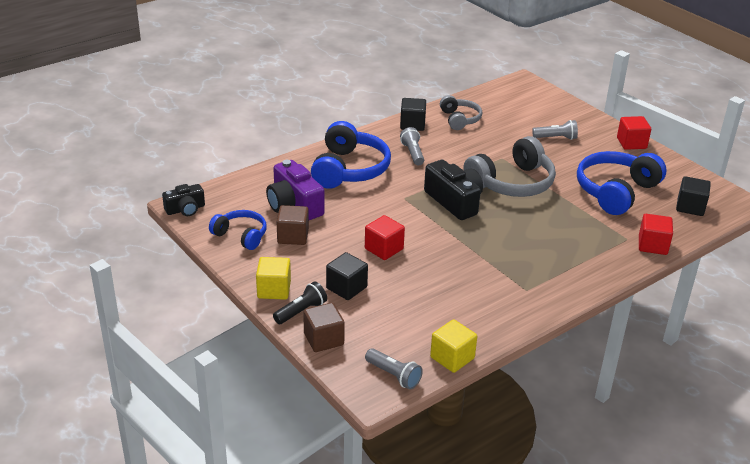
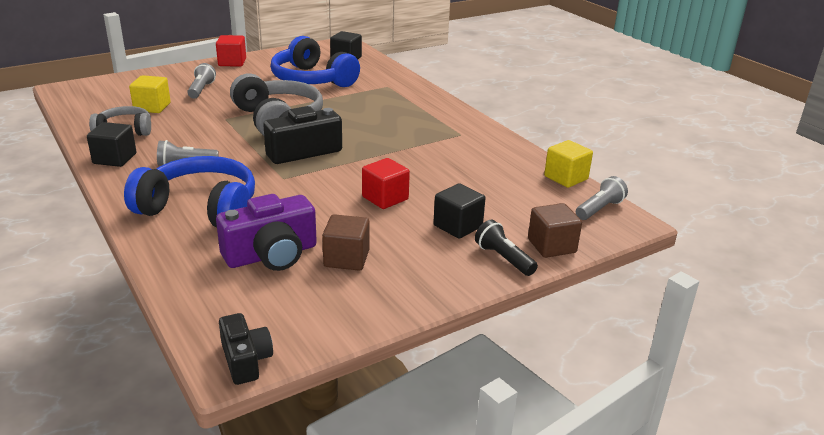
camera: 85 degrees left, 5 degrees down
blue headphones [209,210,267,250] -> none
yellow cube [256,257,291,300] -> yellow cube moved to [129,75,171,113]
red cube [639,214,673,255] -> none

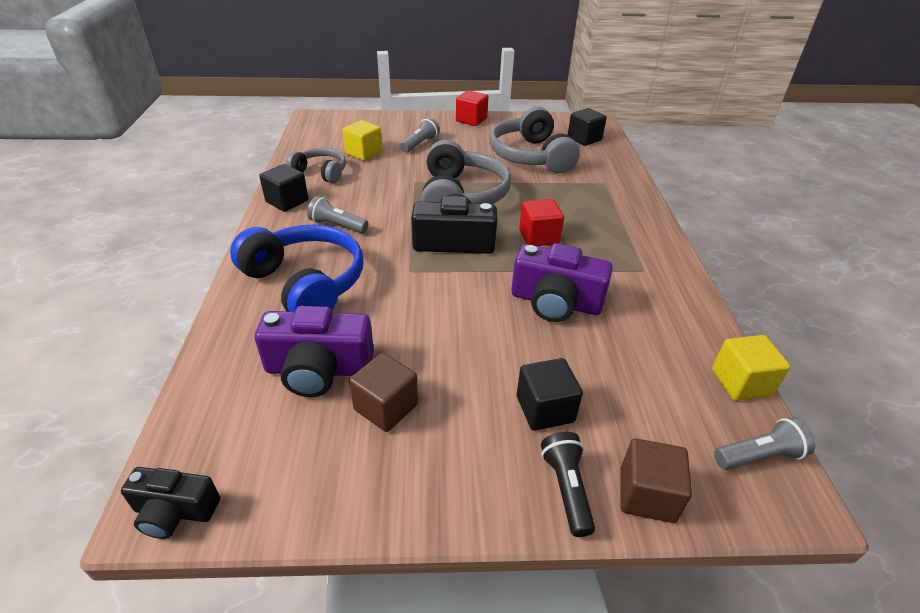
camera: 30 degrees right, 10 degrees up
black camera [219,313,273,385] -> black camera turned 90 degrees clockwise [121,467,220,539]
blue headphones [271,36,360,87] -> grey headphones [489,106,580,173]
red cube [362,158,410,209] -> red cube moved to [519,199,564,246]
none -> purple camera [511,243,613,322]

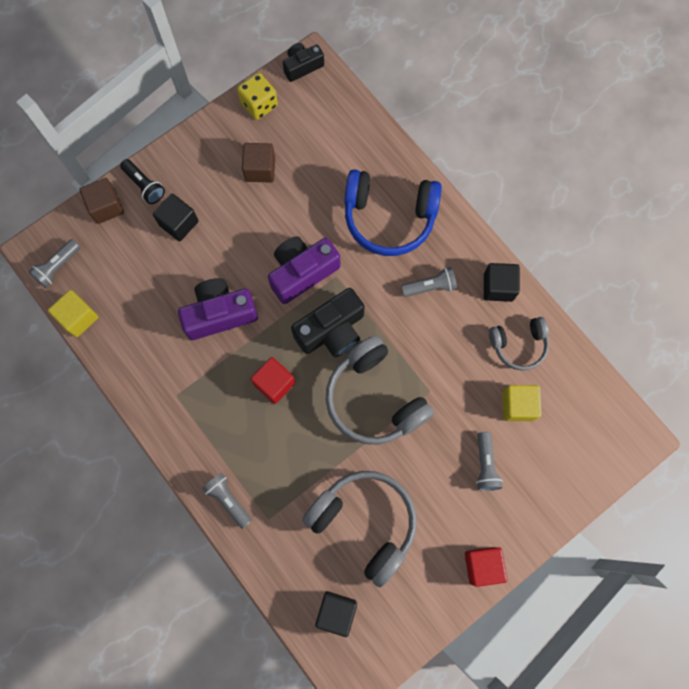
camera: 145 degrees right, 35 degrees up
purple camera [255,306,374,397] -> purple camera moved to [268,236,340,304]
none -> grey flashlight [202,473,252,529]
none -> yellow dice [237,73,278,120]

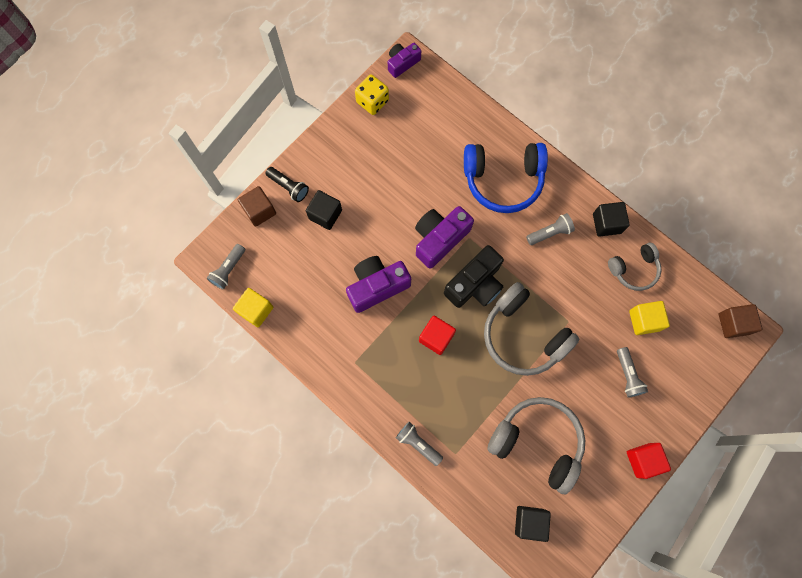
camera: 10 degrees left, 0 degrees up
brown cube [242,143,275,183] -> brown cube moved to [719,304,762,338]
black camera [283,43,324,82] -> purple camera [388,43,421,78]

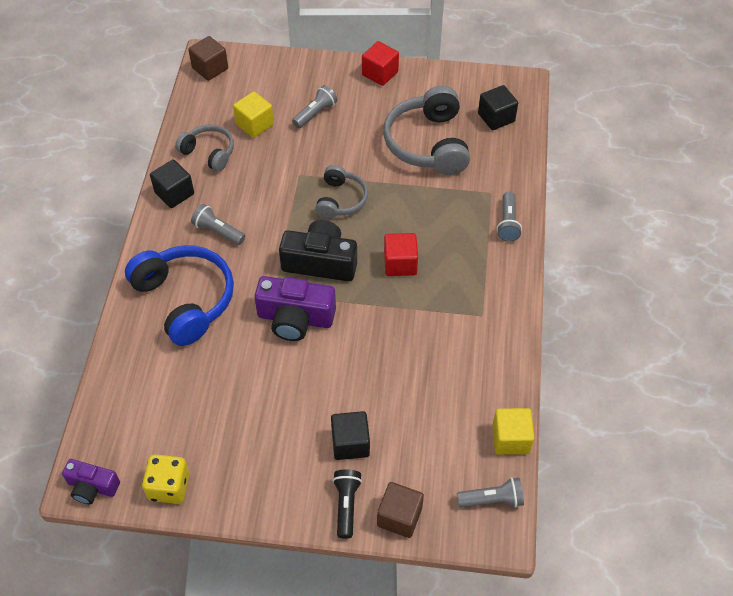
camera: 125 degrees left, 20 degrees down
purple camera [346,256,411,313] -> none
grey headphones [484,282,579,376] -> grey headphones [315,165,368,219], size x0.58

